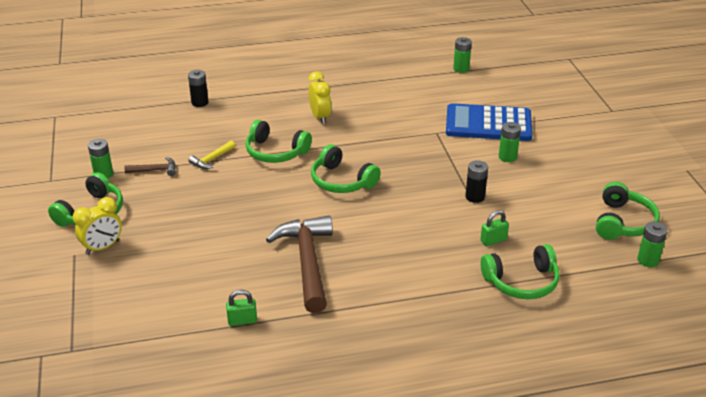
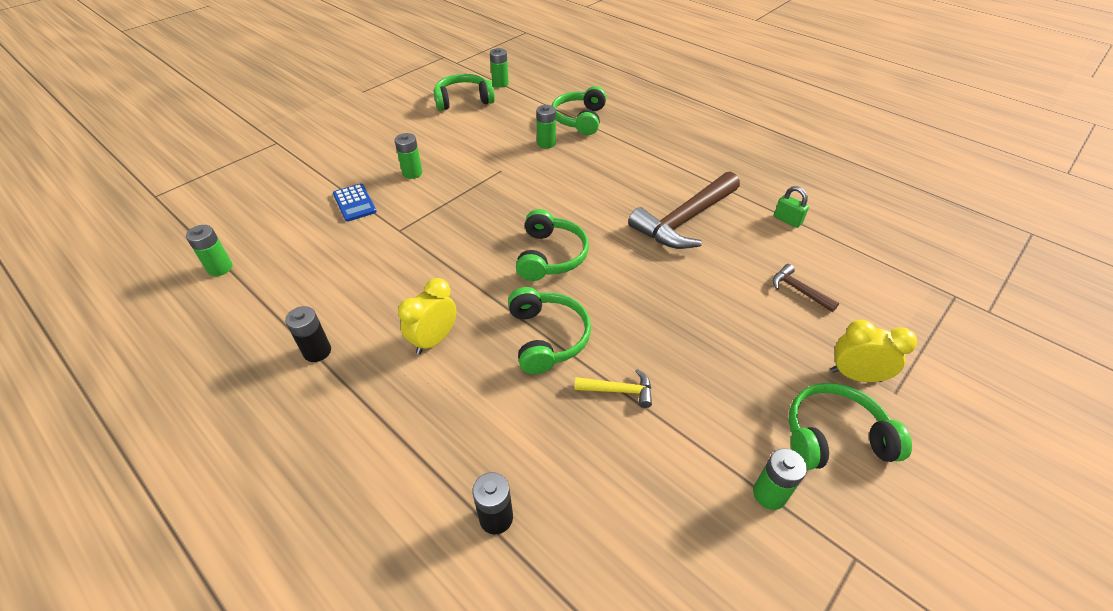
camera: 125 degrees left, 10 degrees up
brown hammer [124,157,176,176] -> brown hammer moved to [772,264,839,312]
blue calculator [446,103,533,141] -> blue calculator [333,184,377,222], size x0.50
black battery [465,160,488,203] -> black battery moved to [285,306,331,362]
green padlock [480,210,509,246] -> green battery [536,105,556,149]
green headphones [481,244,560,299] -> green headphones turned 120 degrees counterclockwise [552,86,607,135]

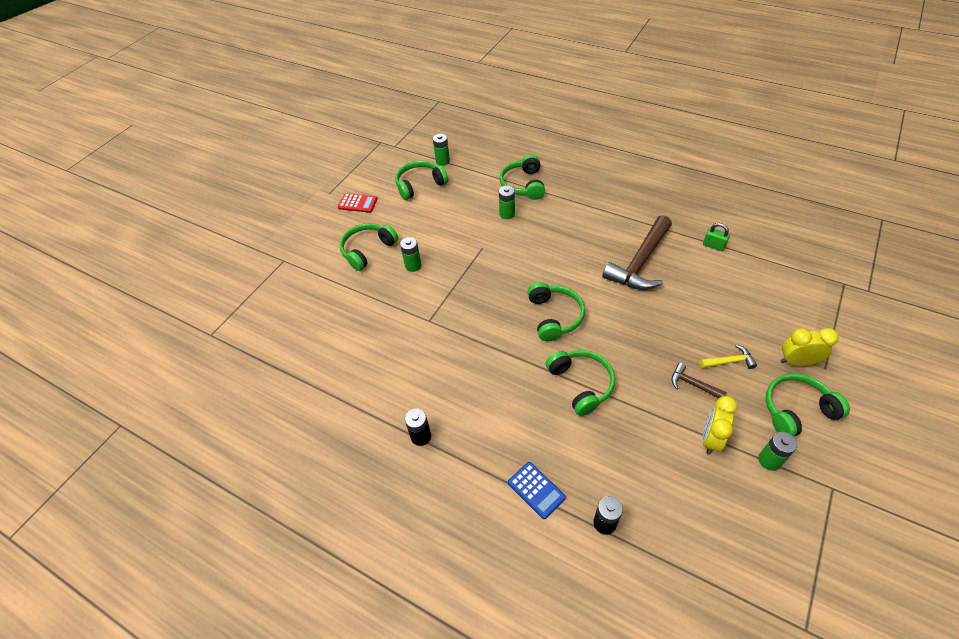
camera: 10 degrees left, 5 degrees up
green battery [186,225,233,276] -> none
blue calculator [333,184,377,222] -> blue calculator moved to [508,462,566,519]
yellow clock [398,278,457,354] -> yellow clock moved to [702,396,738,455]
yellow hammer [575,369,652,408] -> yellow hammer moved to [700,344,757,369]
brown hammer [772,264,839,312] -> brown hammer moved to [671,363,727,398]
none -> red calculator [338,193,378,213]
none -> green headphones [340,223,398,271]

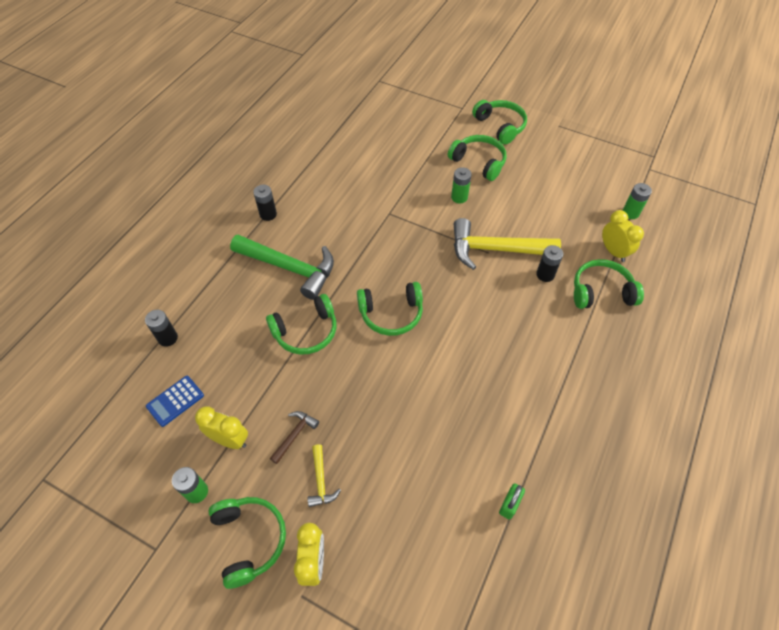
camera: 85 degrees right, 5 degrees up
red calculator [338,193,378,213] -> none
green headphones [395,161,448,200] -> green headphones moved to [472,100,527,145]
green battery [499,186,515,219] -> black battery [536,245,563,282]
blue calculator [508,462,566,519] -> blue calculator moved to [146,376,204,427]
brown hammer [602,215,672,290] -> none
none -> green hammer [230,235,334,300]
none -> yellow hammer [454,218,561,270]
none -> yellow clock [602,210,644,262]

